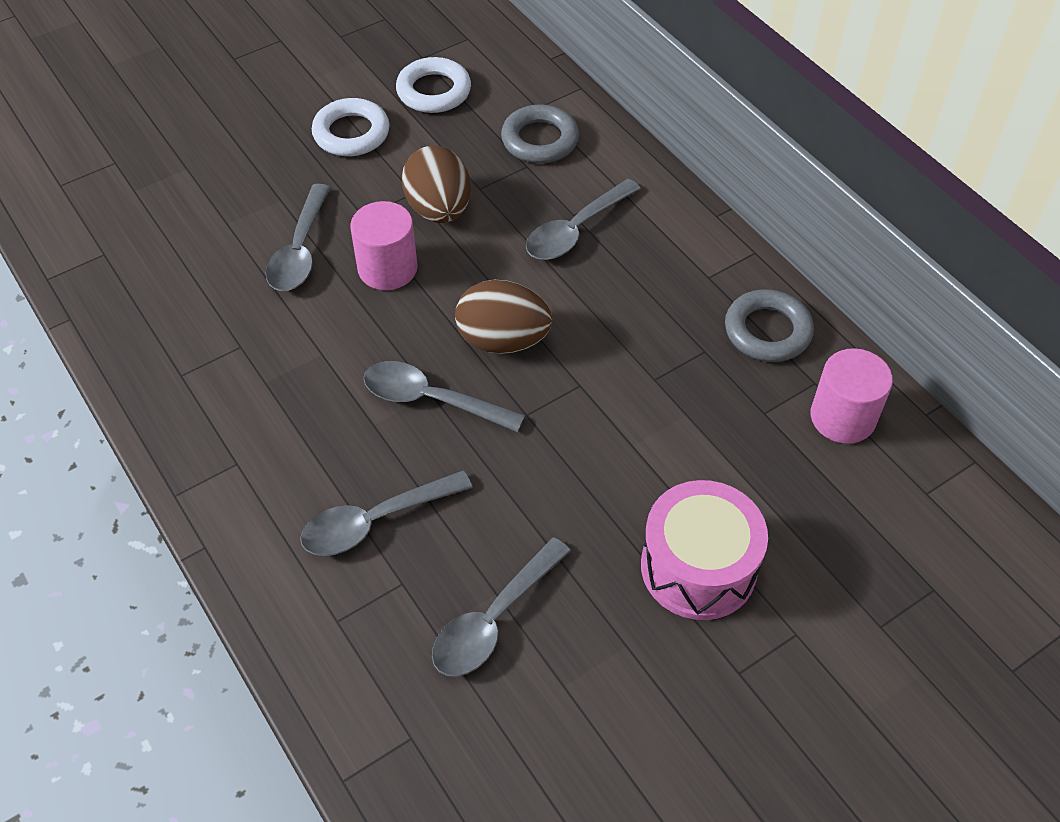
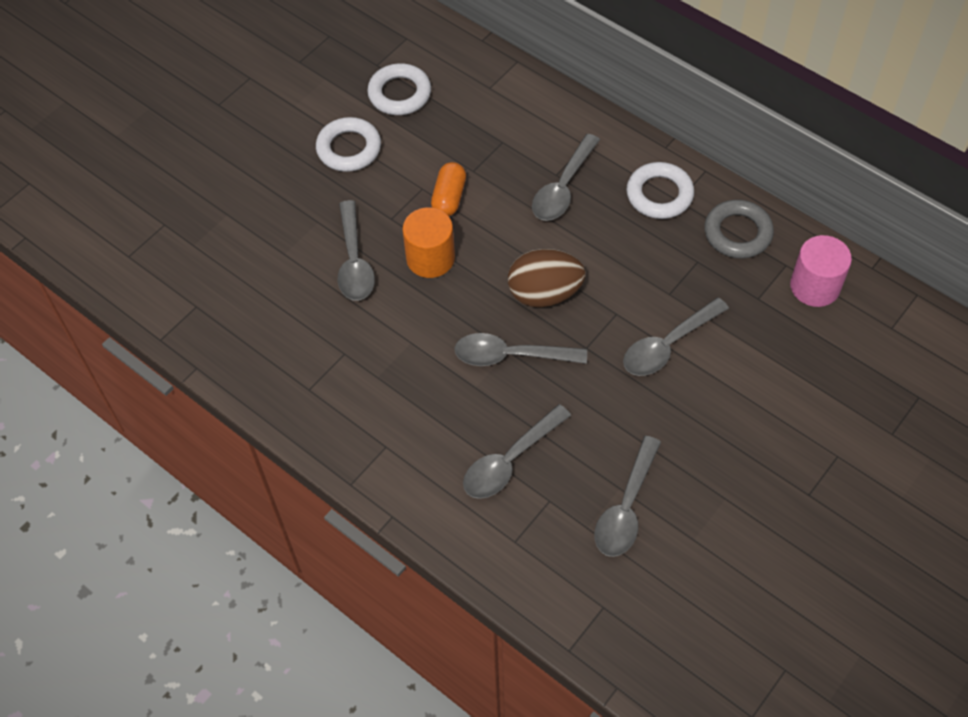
camera: 15 degrees left, 5 degrees up
pink cylinder [350,201,418,290] -> orange cylinder [402,207,455,278]
brown egg [402,145,471,223] -> orange capsule [431,162,466,216]
grey ring [501,104,579,163] -> none
pink drum [641,480,768,620] -> none
none -> grey spoon [623,297,729,376]
none -> white ring [627,162,694,219]

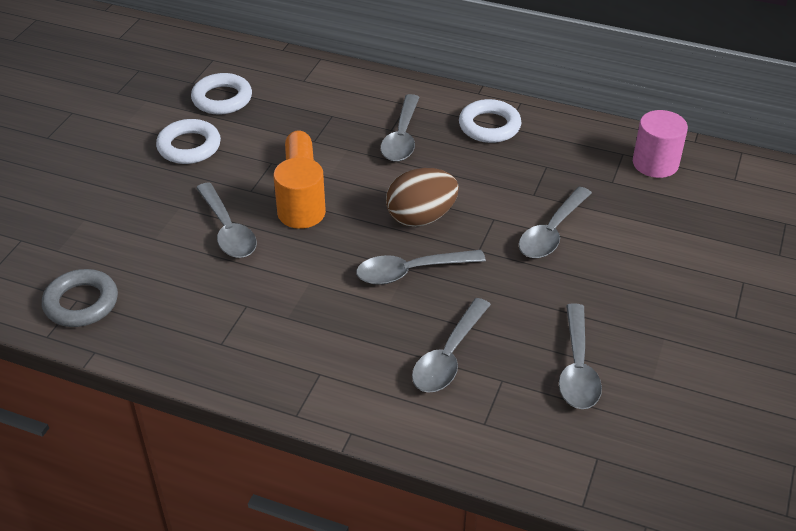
camera: 20 degrees left, 15 degrees down
grey ring [704,200,774,259] -> grey ring moved to [42,269,118,327]

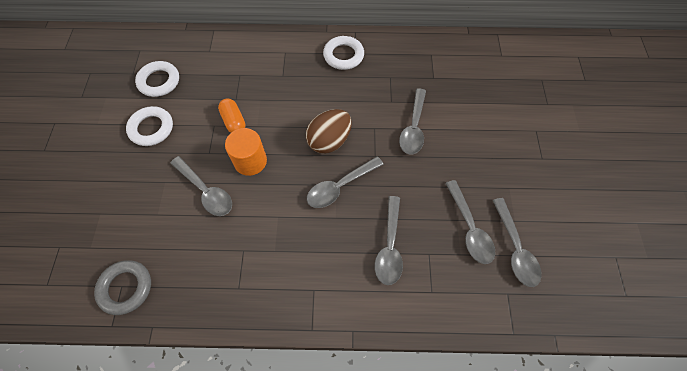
camera: 20 degrees left, 20 degrees up
grey spoon [380,94,420,162] -> grey spoon moved to [492,198,542,287]
pink cylinder [633,110,688,178] -> none

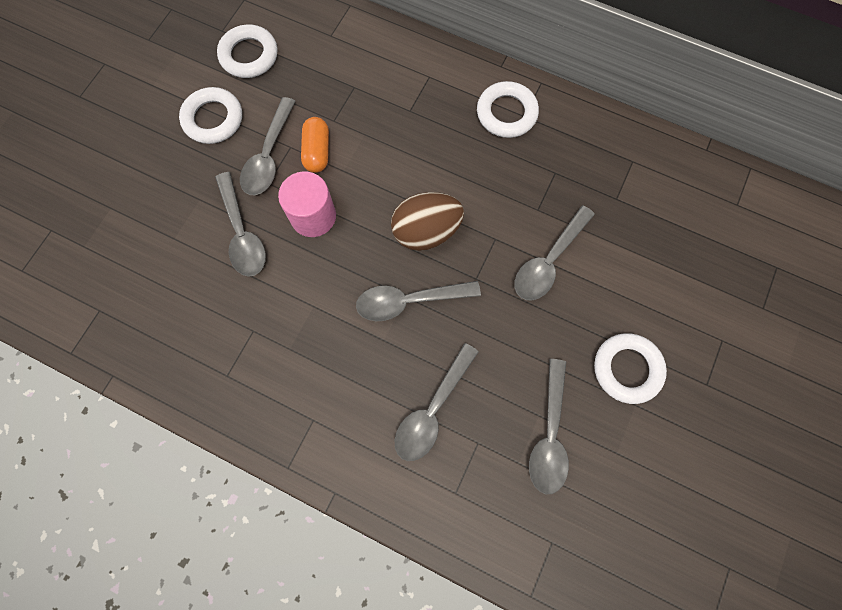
camera: 25 degrees right, 10 degrees up
grey ring [94,260,151,315] -> none
orange cylinder [225,128,267,176] -> pink cylinder [278,172,336,237]
grey spoon [492,198,542,287] -> grey spoon moved to [240,97,296,195]
none -> white ring [594,333,667,404]

